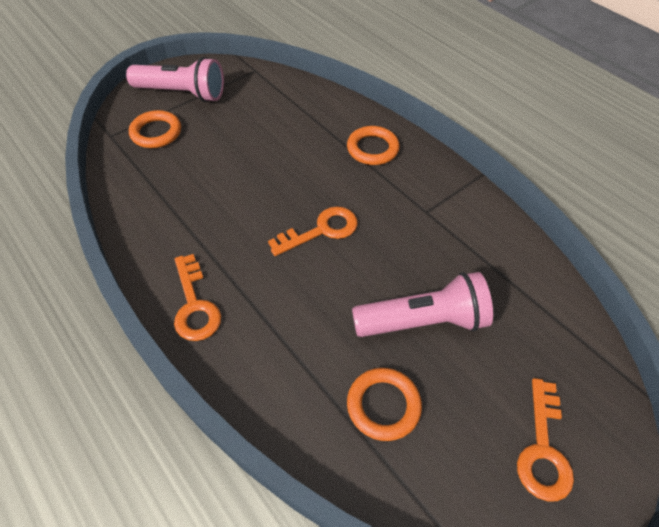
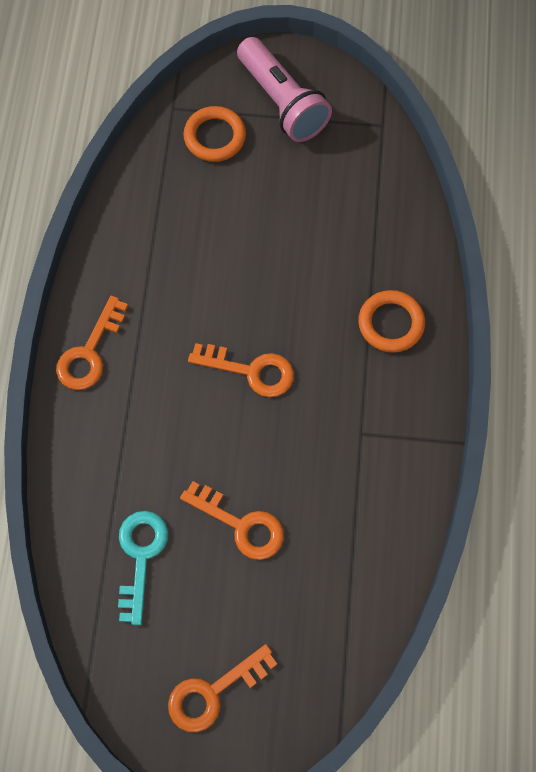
camera: 45 degrees right, 15 degrees up
orange ring [347,368,422,441] -> turquoise key [118,511,168,625]
pink flashlight [352,272,493,337] -> orange key [180,481,284,560]

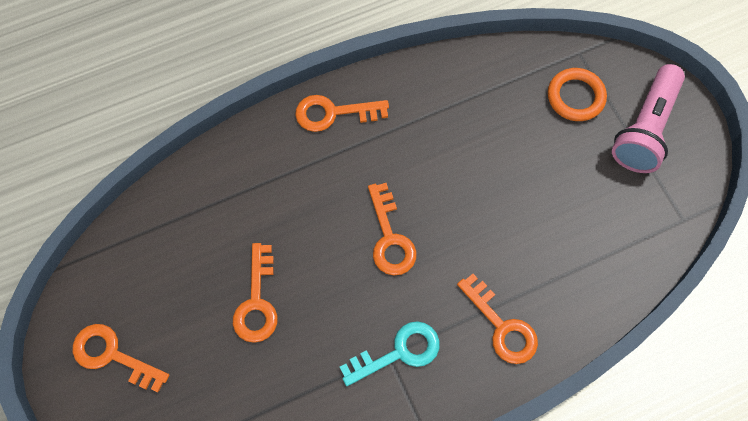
camera: 60 degrees right, 0 degrees up
turquoise key [118,511,168,625] -> turquoise key moved to [340,321,440,386]
orange ring [358,290,425,353] -> orange key [457,274,538,364]

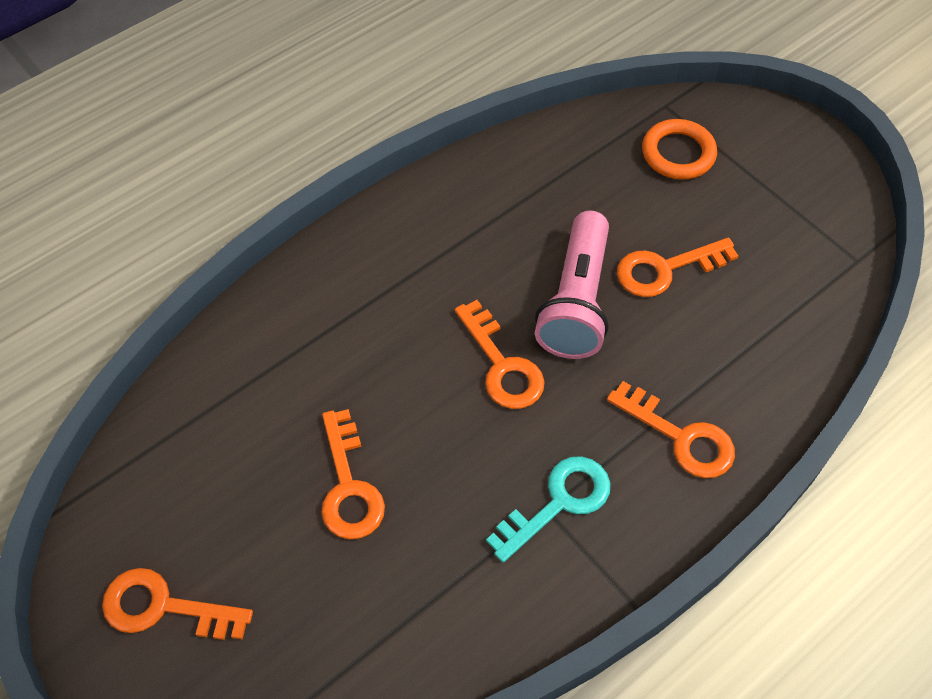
camera: 15 degrees left, 10 degrees down
orange key [295,95,389,132] -> orange key moved to [617,238,738,297]
pink flashlight [612,64,685,173] -> pink flashlight moved to [535,210,609,359]

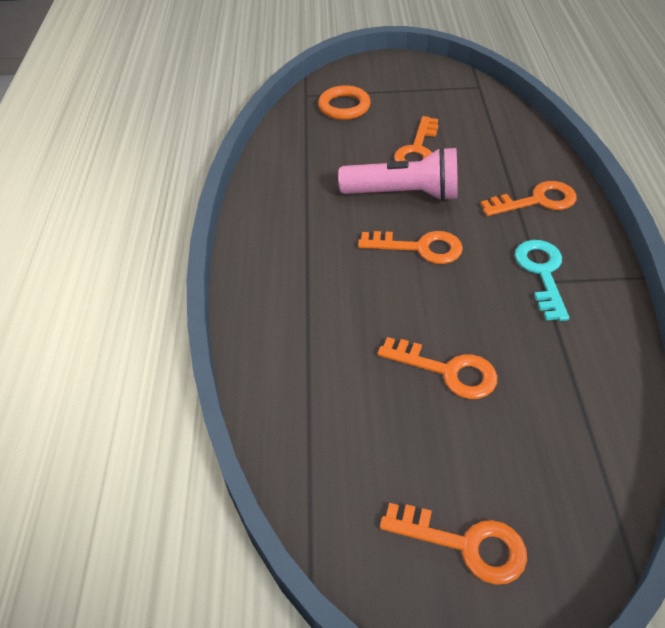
camera: 50 degrees left, 10 degrees down
orange key [102,568,253,640] -> orange key turned 120 degrees counterclockwise [380,503,527,585]
pink flashlight [535,210,609,359] -> pink flashlight turned 45 degrees counterclockwise [338,147,458,202]

